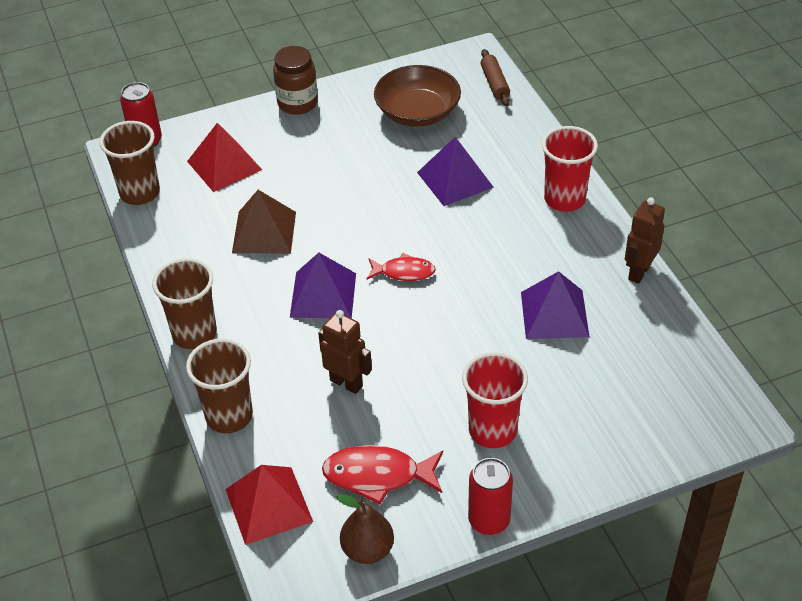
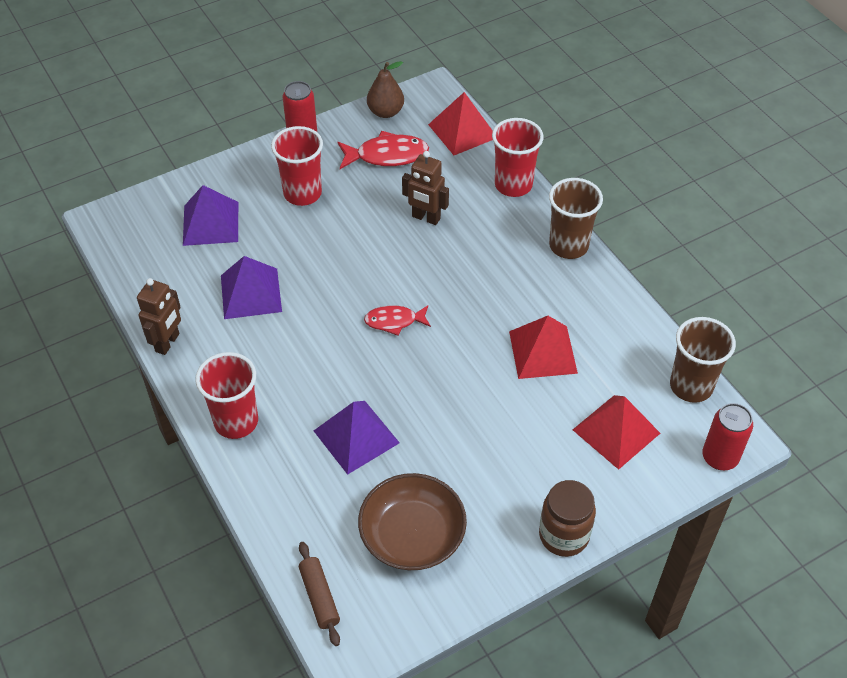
camera: 170 degrees right, 5 degrees up
brown cup [186,339,253,433] -> red cup [492,118,544,197]
brown pyramid [232,190,296,253] -> red pyramid [509,316,578,379]
purple pyramid [290,253,356,319] -> purple pyramid moved to [183,185,238,246]

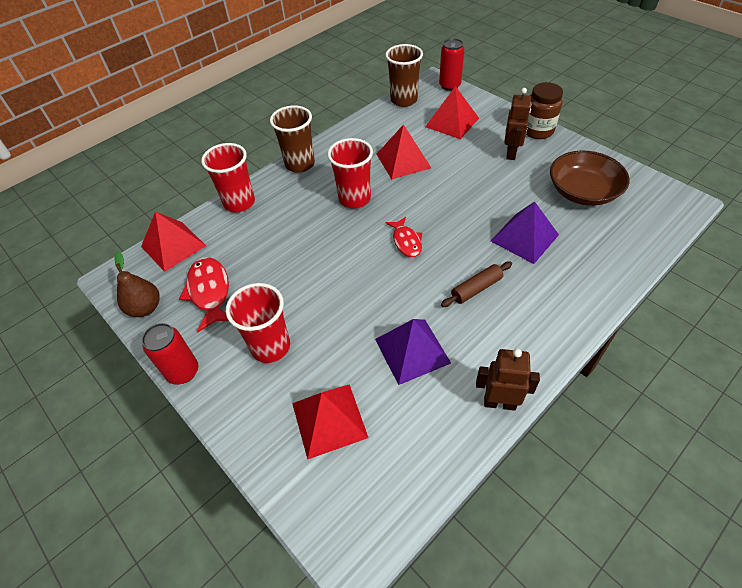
camera: 100 degrees left, 0 degrees up
purple pyramid [183,185,238,246] -> red pyramid [292,384,368,459]
red cup [195,352,258,439] -> red cup moved to [327,138,373,209]
brown rolling pin [299,542,340,646] -> brown rolling pin moved to [441,261,512,307]
brown robot [402,151,449,225] -> brown robot moved to [504,88,531,160]

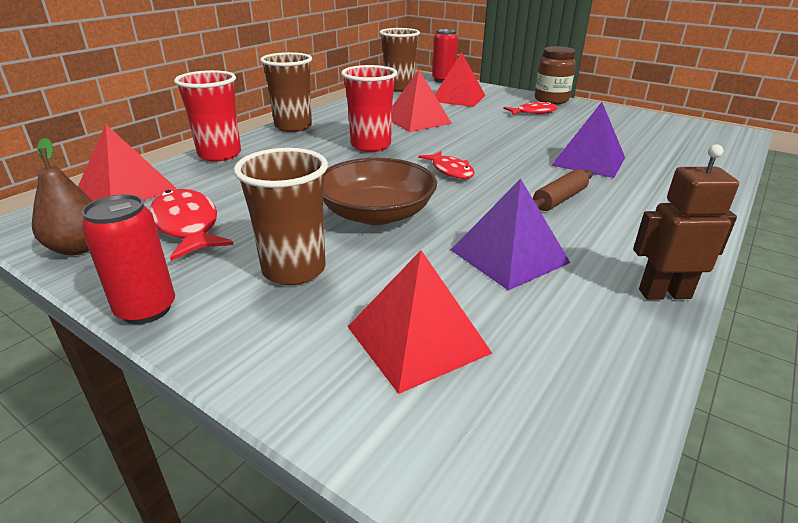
camera: 15 degrees left, 20 degrees down
red cup [226,283,290,363] -> brown cup [234,148,328,285]
brown robot [504,88,531,160] -> red fish [503,102,558,115]
brown bowl [550,151,630,206] -> brown bowl moved to [323,158,437,225]

